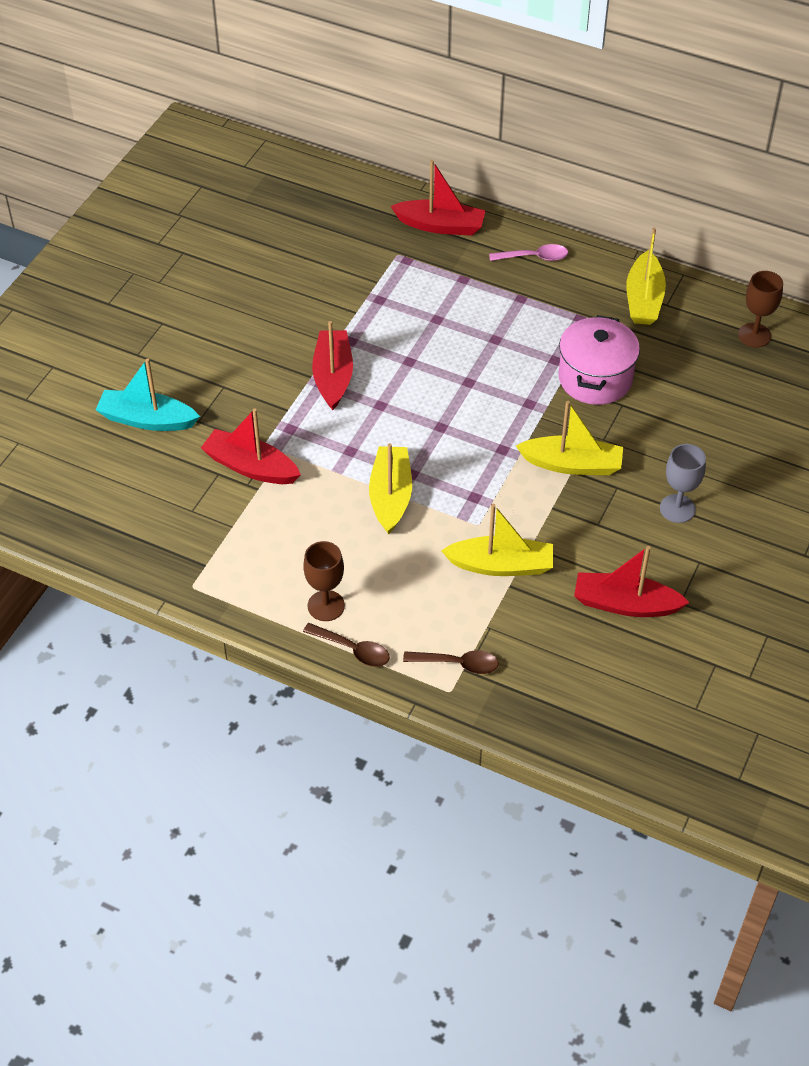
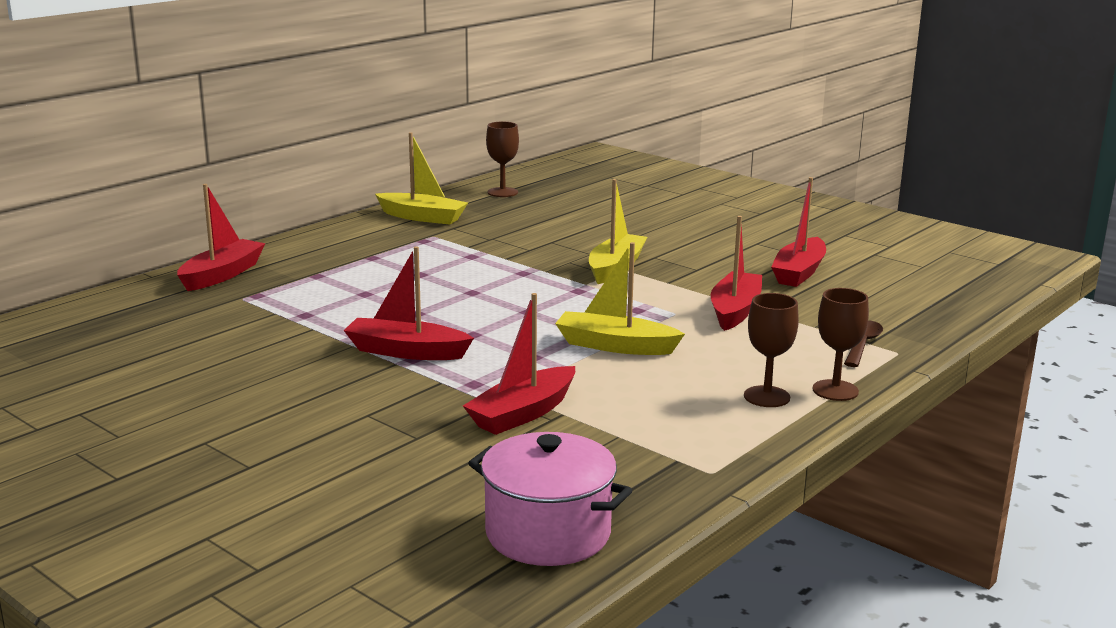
camera: 75 degrees left, 30 degrees down
turquoise boat [96,358,200,431] -> none
brown spoon [303,623,390,667] -> brown goblet [812,288,869,401]
yellow boat [441,504,553,576] -> red boat [711,216,762,331]
pink spoon [489,244,568,261] -> none
pink pot [559,315,640,405] -> pink pot moved to [468,432,633,566]
grey goblet [660,444,706,523] -> none

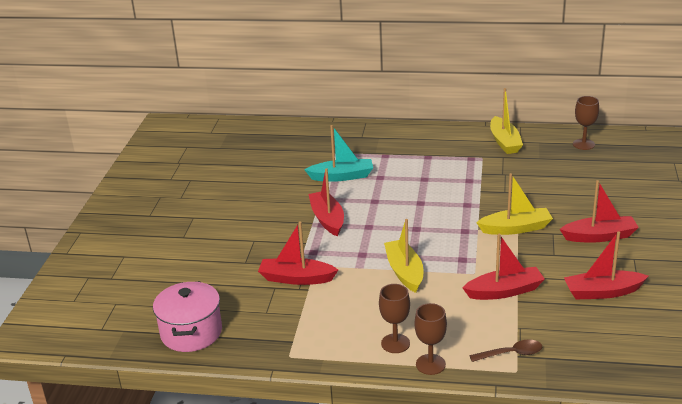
camera: 60 degrees right, 10 degrees up
red boat [177,184,266,291] -> red boat moved to [560,180,639,243]
none -> turquoise boat [304,125,373,182]

